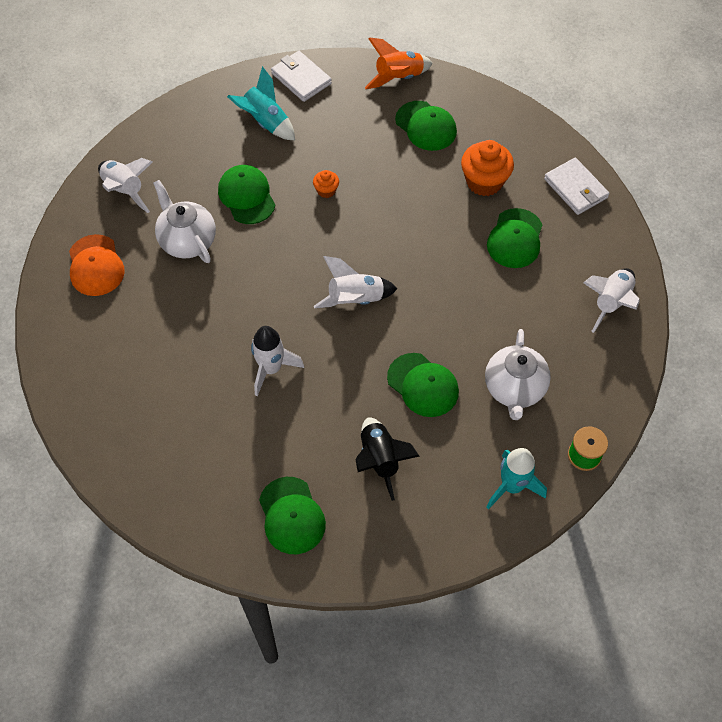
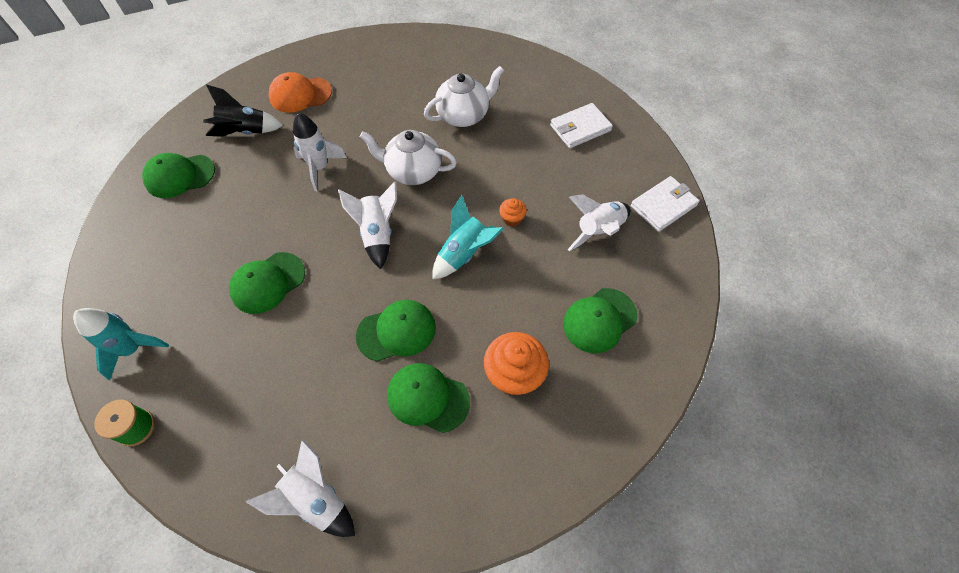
camera: 95 degrees right, 0 degrees up
orange cap [69,234,125,296] -> orange cap moved to [268,72,332,113]
white rocket [98,158,153,213] -> white rocket moved to [568,194,631,251]
green cap [218,165,276,224] -> green cap moved to [356,300,436,362]
turquoise rocket [227,66,295,140] -> turquoise rocket moved to [432,195,504,280]
black rocket [355,417,420,501] -> black rocket moved to [203,84,283,137]
orange rocket [365,37,433,89] -> none
white teapot [485,329,551,420] -> white teapot moved to [360,130,457,185]
white wallet [544,158,609,215] -> white wallet moved to [550,103,613,148]

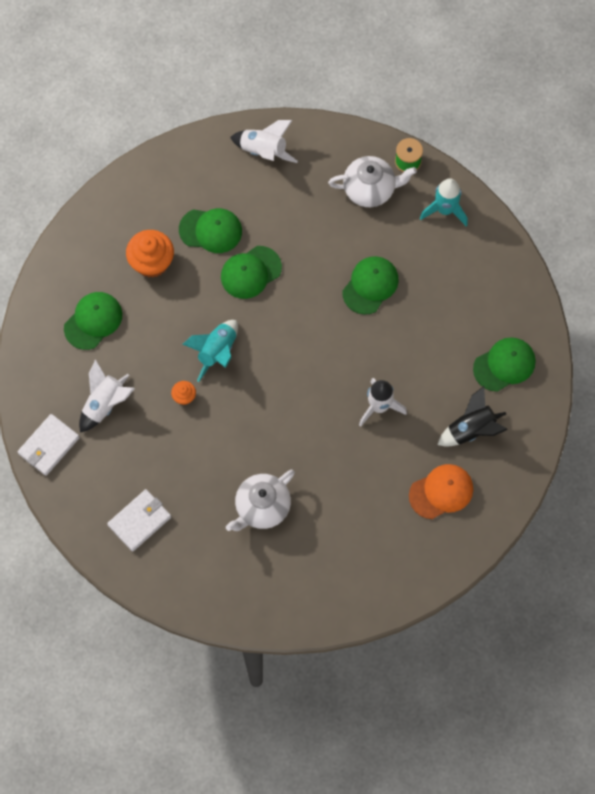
camera: 165 degrees right, 10 degrees up
white rocket [338,181,397,269] -> none
white teapot [360,130,457,185] -> white teapot moved to [328,156,417,207]

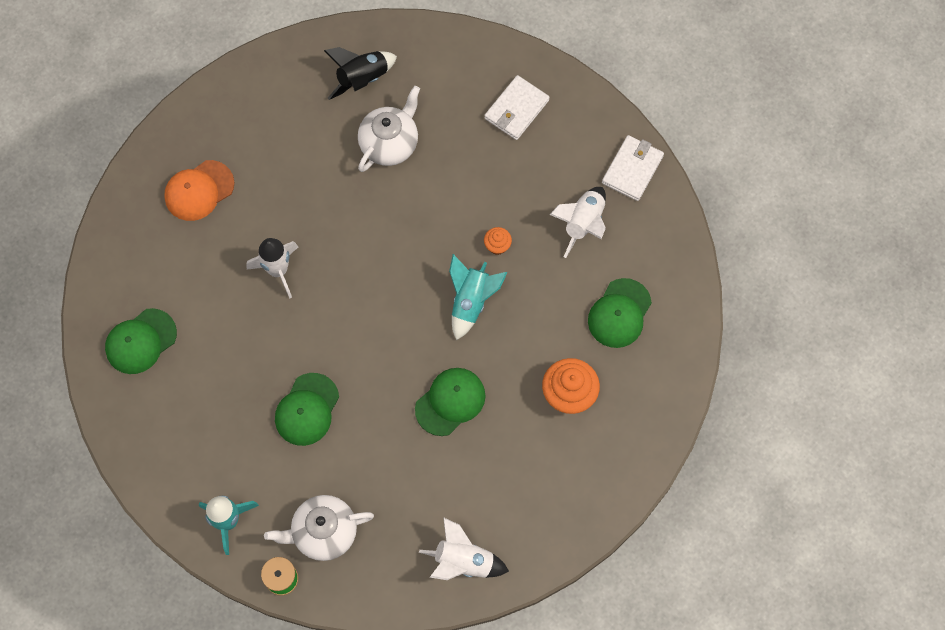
camera: 170 degrees right, 0 degrees up
green cap [179,208,242,253] -> none
black rocket [437,386,508,447] -> black rocket moved to [324,47,397,100]

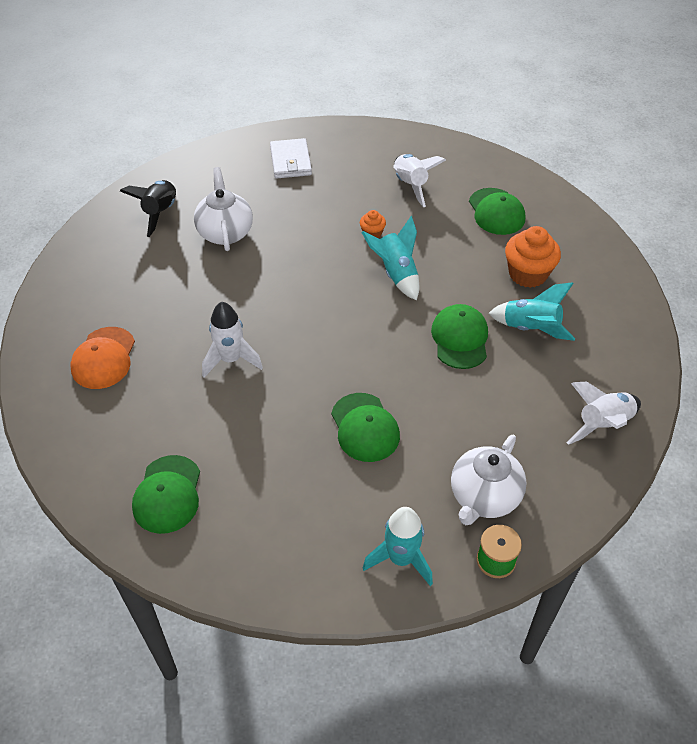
camera: 45 degrees left, 20 degrees down
white wallet [602,135,664,201] -> none
none -> turquoise rocket [489,282,575,341]

